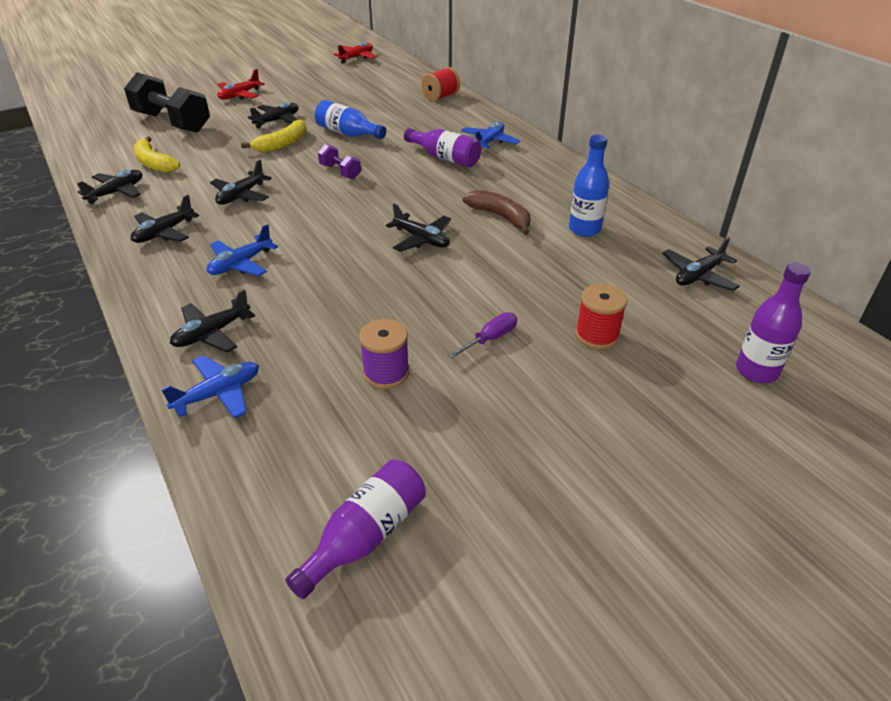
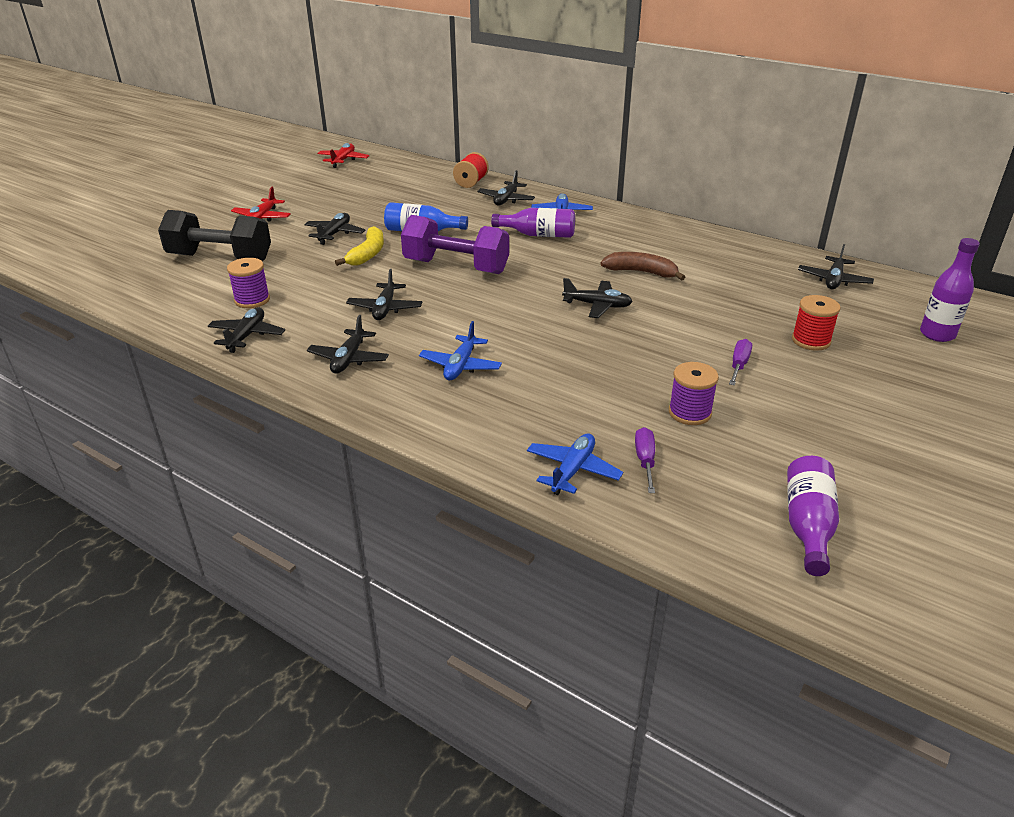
camera: 25 degrees left, 5 degrees down
yellow banana [134,136,180,173] -> purple spool [227,258,270,308]
black plane [170,289,255,353] -> black plane moved to [477,170,535,206]
purple dumbbell [318,144,361,179] -> purple dumbbell [401,215,509,274], size x2.08
blue bottle [569,135,609,237] -> none
none -> purple screwdriver [635,427,655,493]

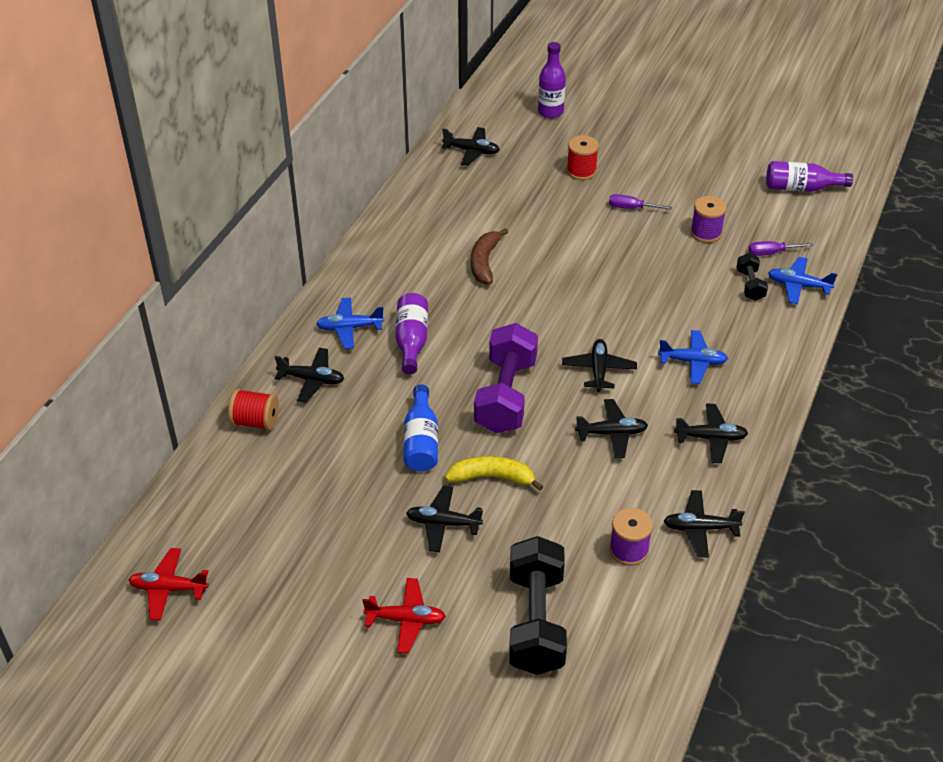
camera: 100 degrees left, 10 degrees up
black plane [562,278,633,318] -> black plane moved to [562,339,637,392]
none -> black dumbbell [737,253,768,301]

